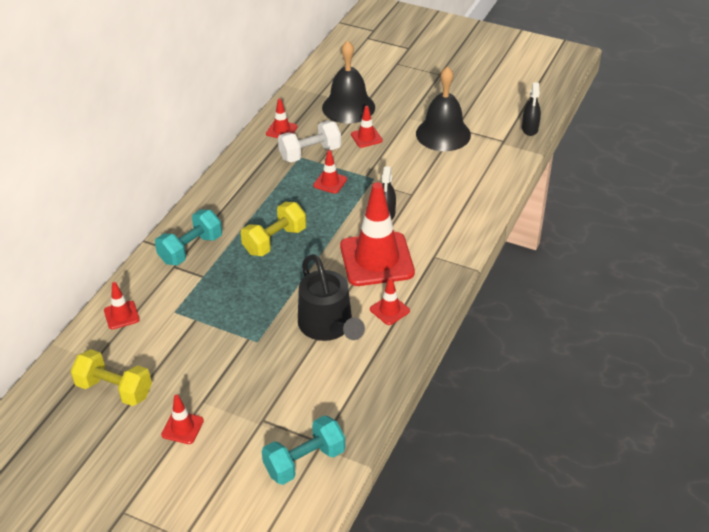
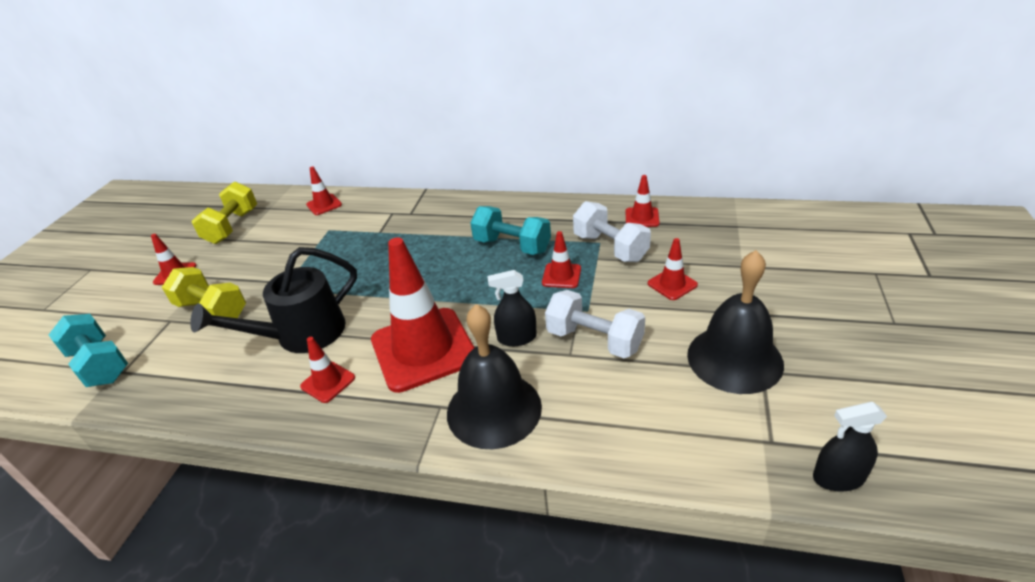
camera: 80 degrees right, 5 degrees down
turquoise dumbbell [155,210,222,265] -> turquoise dumbbell moved to [470,206,551,255]
yellow dumbbell [241,202,306,256] -> yellow dumbbell moved to [162,267,246,318]
black bell [322,40,375,124] -> black bell moved to [447,304,542,449]
none -> white dumbbell [545,290,645,358]

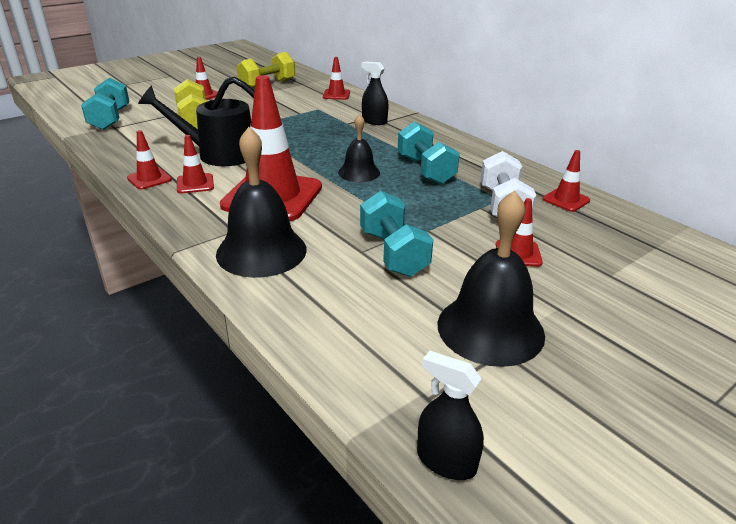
camera: 35 degrees right, 5 degrees down
black spray bottle [487,270,537,346] -> black spray bottle moved to [361,61,388,125]
red traffic cone [542,231,581,288] -> red traffic cone moved to [127,130,172,190]
white dumbbell [545,290,645,358] -> turquoise dumbbell [360,191,433,277]
none -> black bell [338,114,380,182]

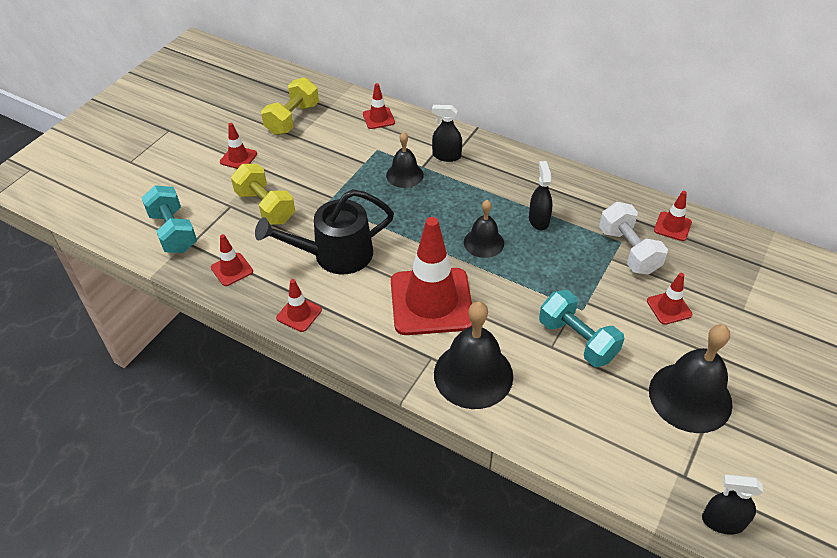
camera: 20 degrees left, 15 degrees up
red traffic cone [177,135,214,193] -> red traffic cone moved to [211,234,253,286]
turquoise dumbbell [398,121,460,184] -> black spray bottle [529,161,553,230]
none -> black bell [386,132,424,188]

